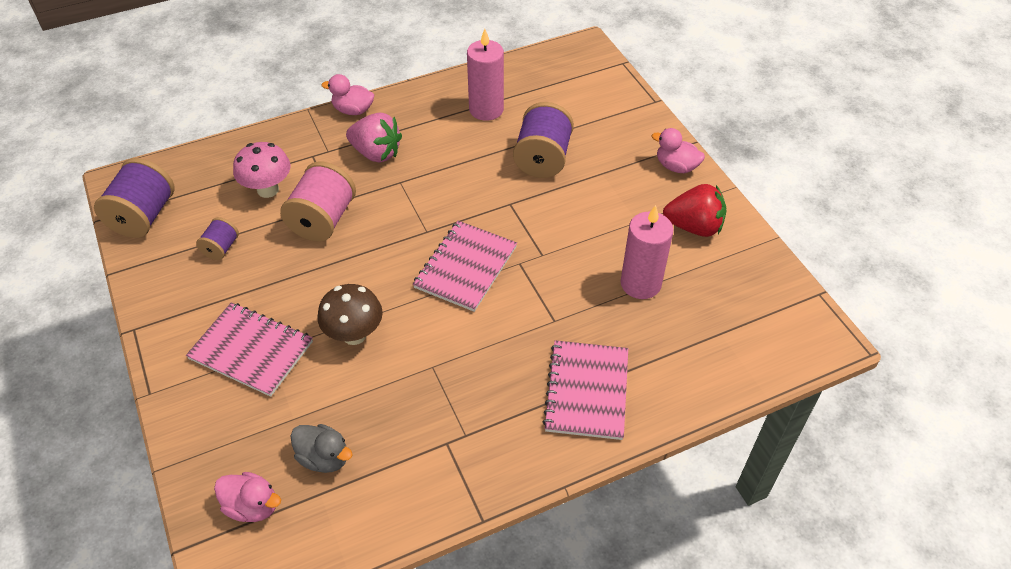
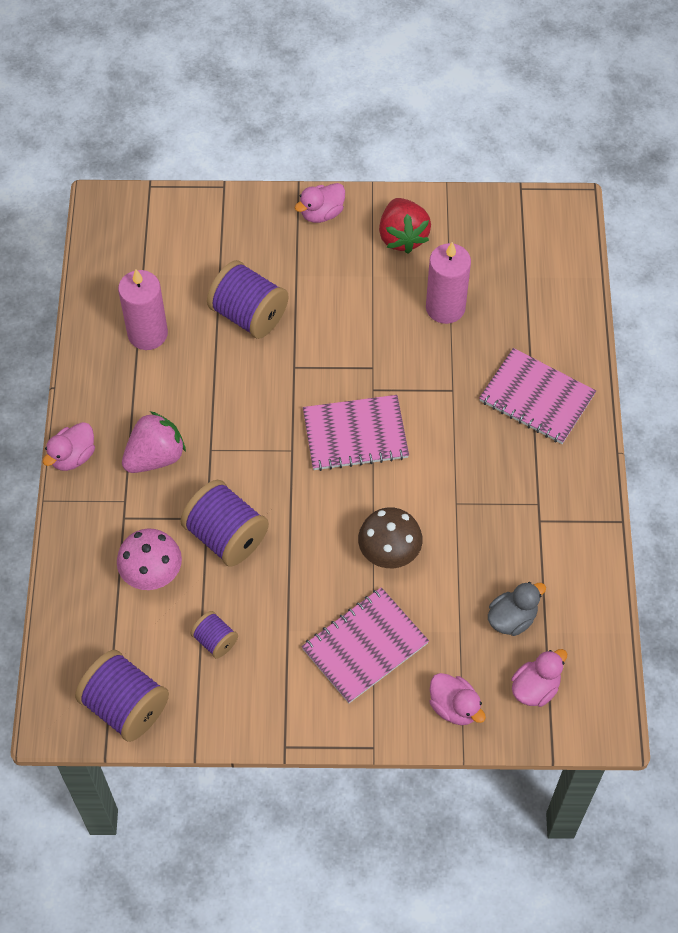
camera: 65 degrees left, 10 degrees up
pink spool [280,161,356,242] -> purple spool [180,480,269,567]
pink notebook [413,221,517,312] -> pink notebook turned 60 degrees counterclockwise [303,395,409,471]
red strawberry [663,184,727,237] -> red strawberry turned 135 degrees clockwise [379,198,431,254]
none -> pink duck [429,673,486,725]

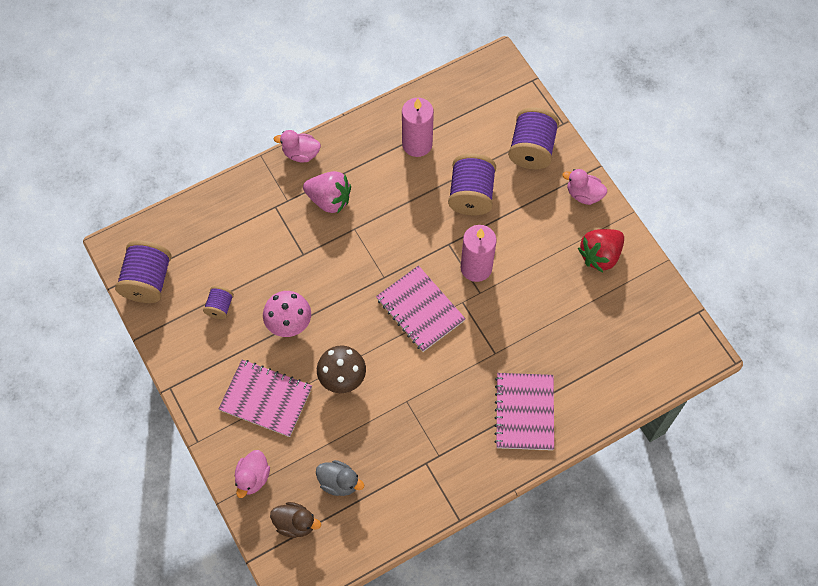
camera: 60 degrees right, 5 degrees up
pink mushroom [117,529,182,590] -> pink mushroom moved to [263,291,311,337]
purple spool [180,480,269,567] -> purple spool moved to [508,107,559,169]
pink candle [426,242,471,324] -> pink candle moved to [461,225,497,282]
pink duck [511,649,567,707] -> brown duck [270,502,321,538]

